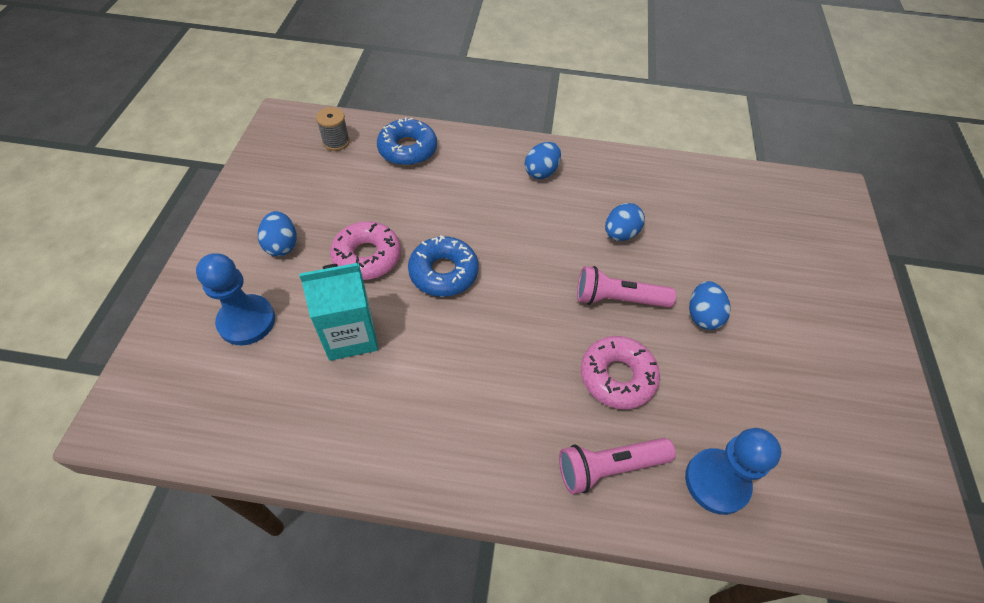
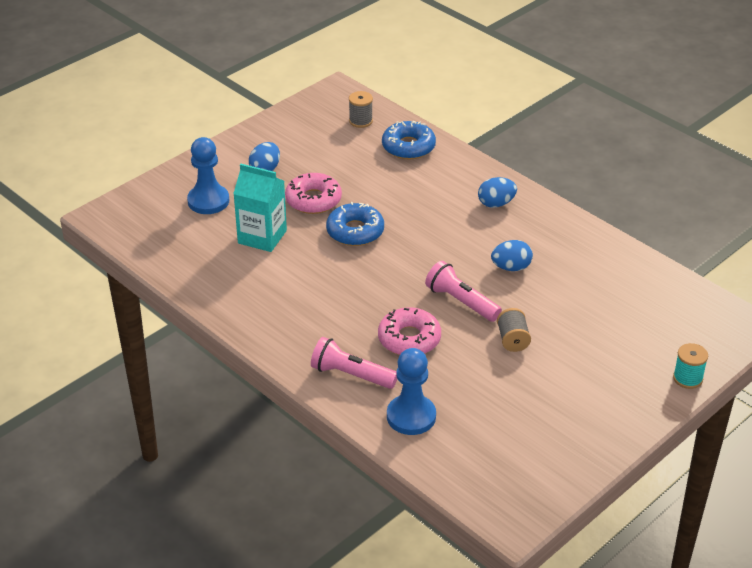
camera: 40 degrees right, 15 degrees down
blue egg [689,281,731,330] -> grey spool [497,308,531,352]
none -> turquoise spool [673,343,708,389]

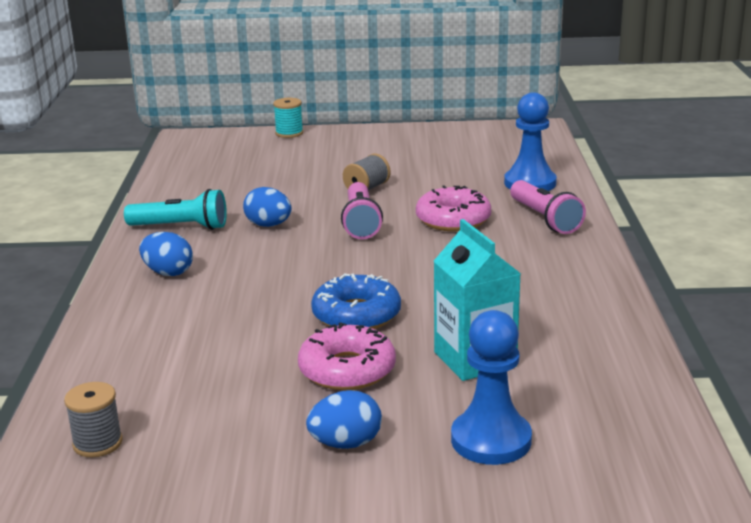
camera: 135 degrees left, 15 degrees down
blue donut [382,121,436,159] -> none
none -> turquoise flashlight [124,189,227,230]

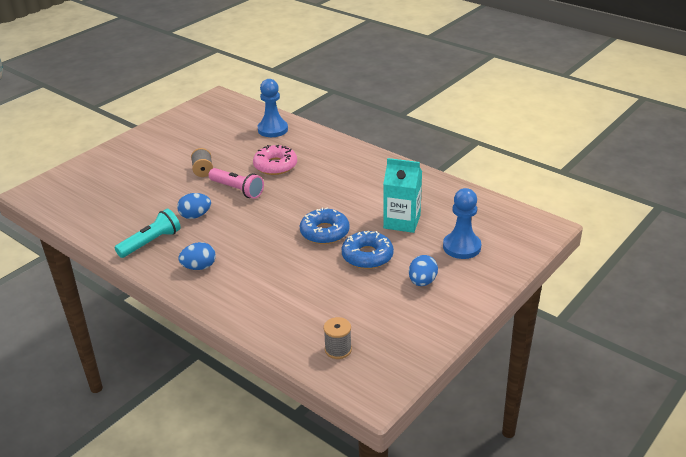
camera: 50 degrees left, 10 degrees up
turquoise spool [273,98,303,138] -> none
pink donut [298,322,396,390] -> blue donut [342,231,394,269]
pink flashlight [510,180,586,234] -> none

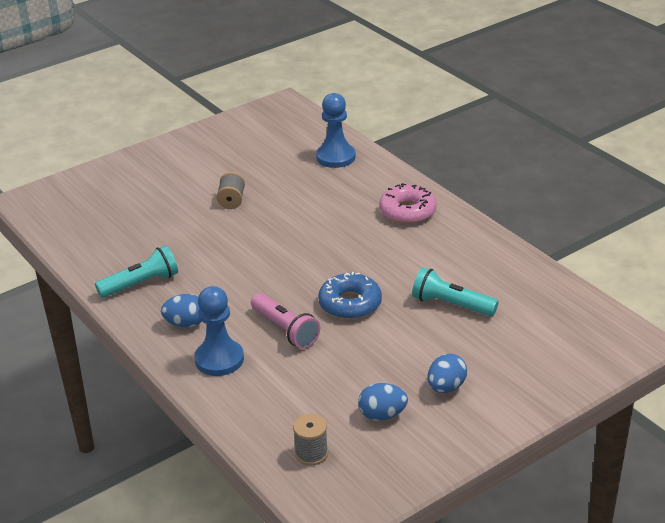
camera: 15 degrees right, 0 degrees up
blue egg [177,193,211,219] -> blue egg moved to [358,383,408,421]
pink flashlight [209,168,264,199] -> pink flashlight moved to [251,293,320,349]
pink donut [253,145,297,175] -> pink donut moved to [379,183,437,224]
blue donut [342,231,394,269] -> none
turquoise carton [383,158,422,233] -> turquoise flashlight [412,267,498,316]
blue pawn [443,188,481,259] -> blue pawn moved to [194,286,244,376]

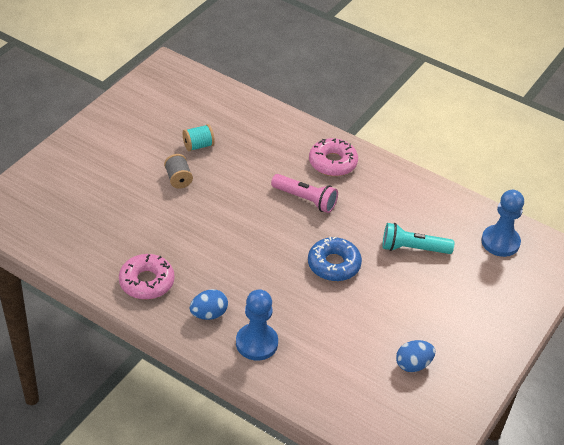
camera: 25 degrees left, 10 degrees up
turquoise flashlight [95,245,178,298] -> pink donut [119,254,175,300]
pink flashlight [251,293,320,349] -> pink flashlight moved to [271,174,338,213]
grey spool [293,414,328,465] -> none
blue pawn [316,93,356,168] -> blue pawn moved to [481,190,524,257]
blue egg [428,354,467,393] -> none
none -> turquoise spool [183,124,215,151]

